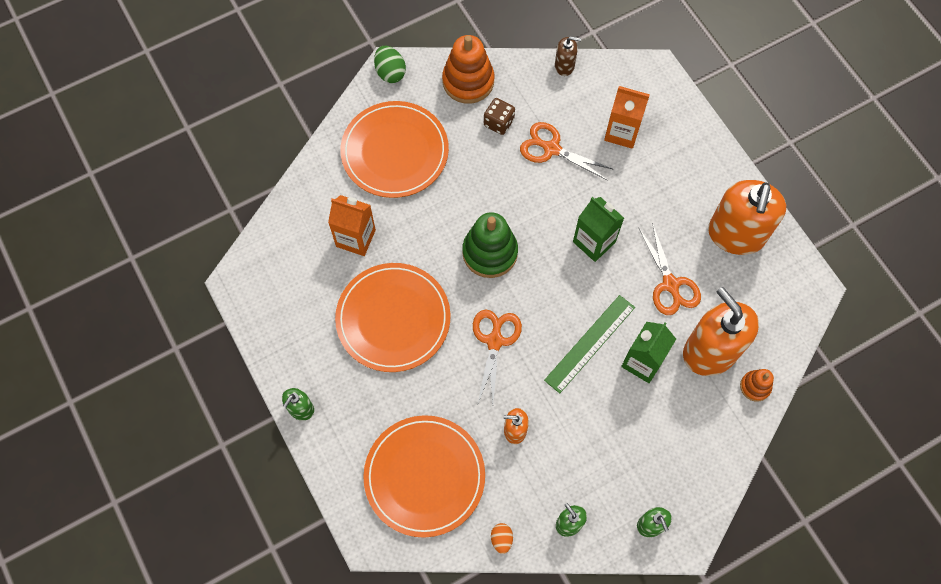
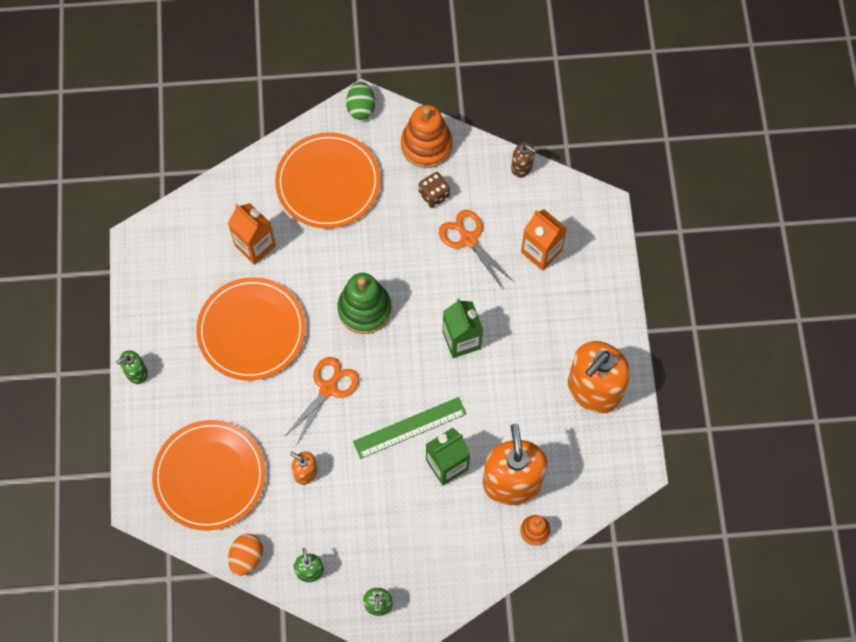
camera: 25 degrees right, 0 degrees up
orange egg [491,523,513,554] -> orange egg [228,534,263,576], size x1.57
orange scissors [639,223,701,315] -> none

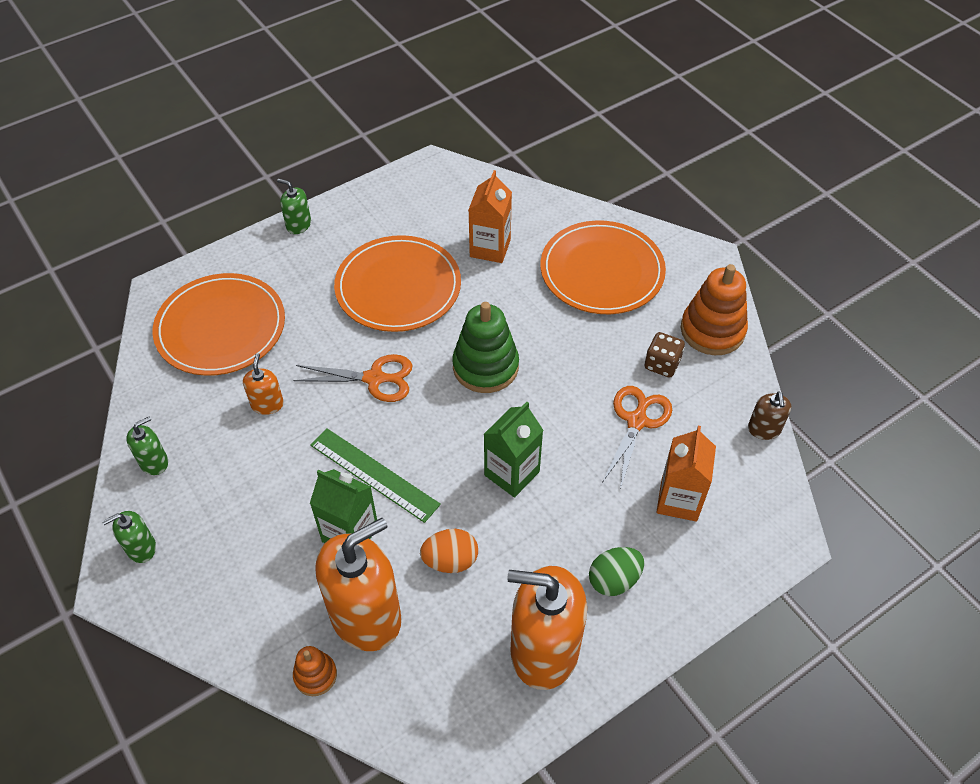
camera: 60 degrees right, 15 degrees down
orange egg [228,534,263,576] -> orange egg moved to [420,529,478,573]
green egg [346,81,375,120] -> green egg moved to [589,547,644,596]

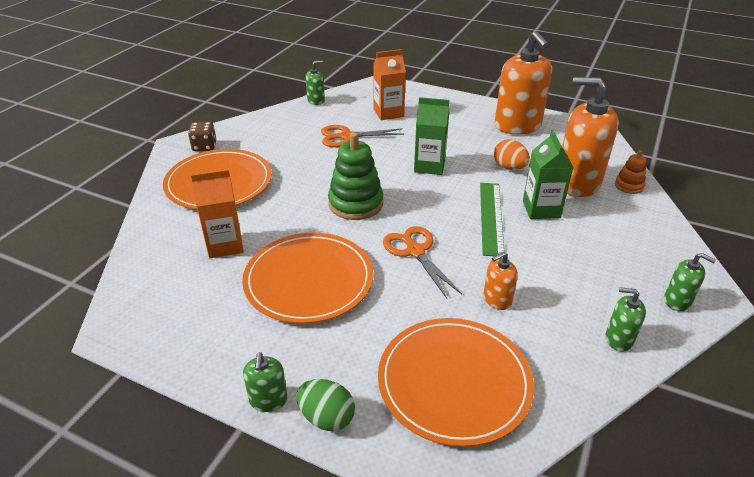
camera: 120 degrees left, 15 degrees down
green egg [589,547,644,596] -> green egg moved to [297,379,355,431]
brown dice [645,332,685,377] -> brown dice moved to [188,122,217,151]
orange stacking toy [681,264,748,355] -> none
brown soap dispenser [748,391,791,440] -> green soap dispenser [305,60,325,105]

